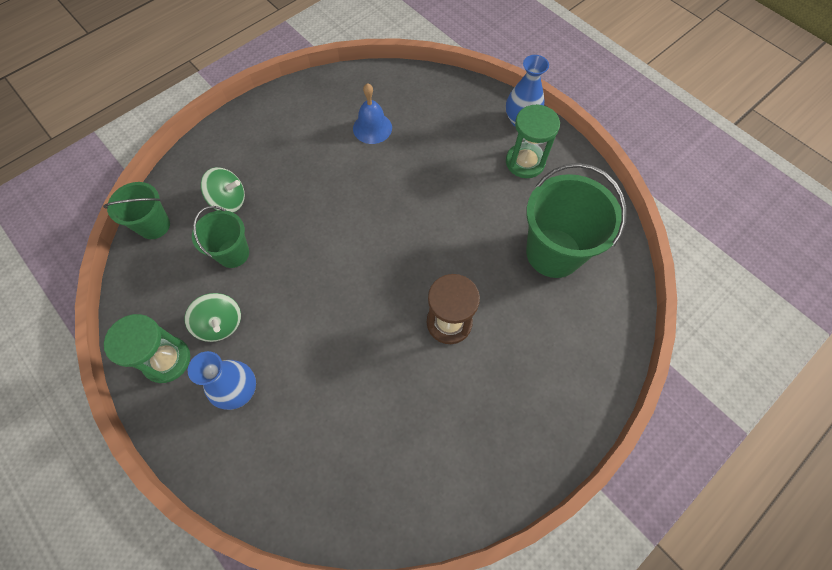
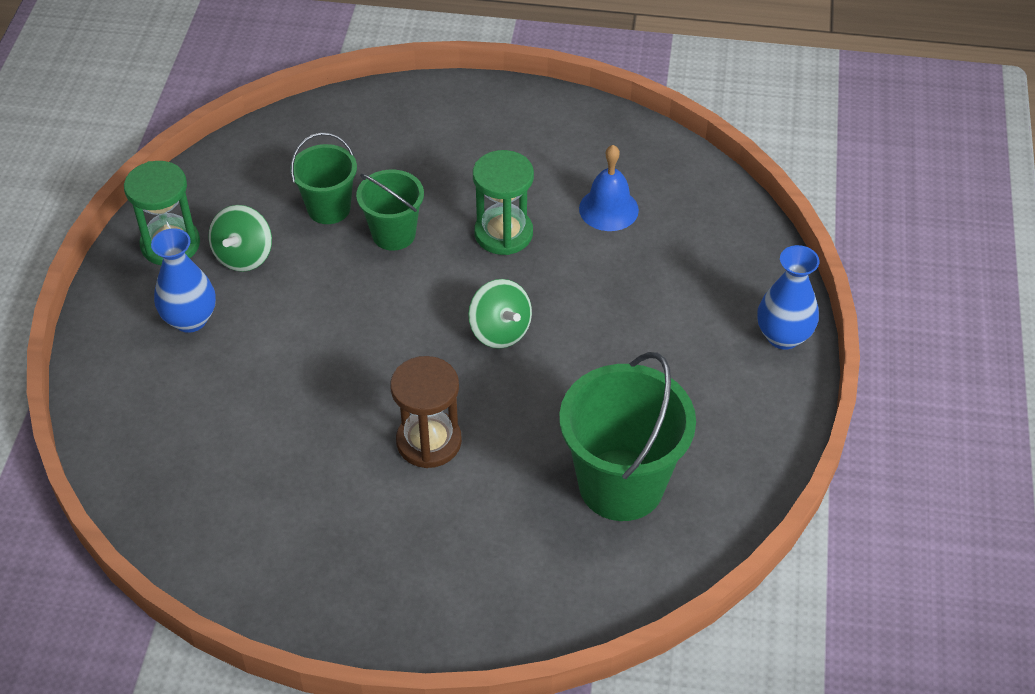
camera: 50 degrees right, 15 degrees down
green bucket [103,182,170,239] -> green bucket moved to [356,170,424,250]
green spinning top [200,167,245,212] -> green spinning top moved to [468,279,532,349]
green hourglass [506,104,560,178] -> green hourglass moved to [473,150,534,255]

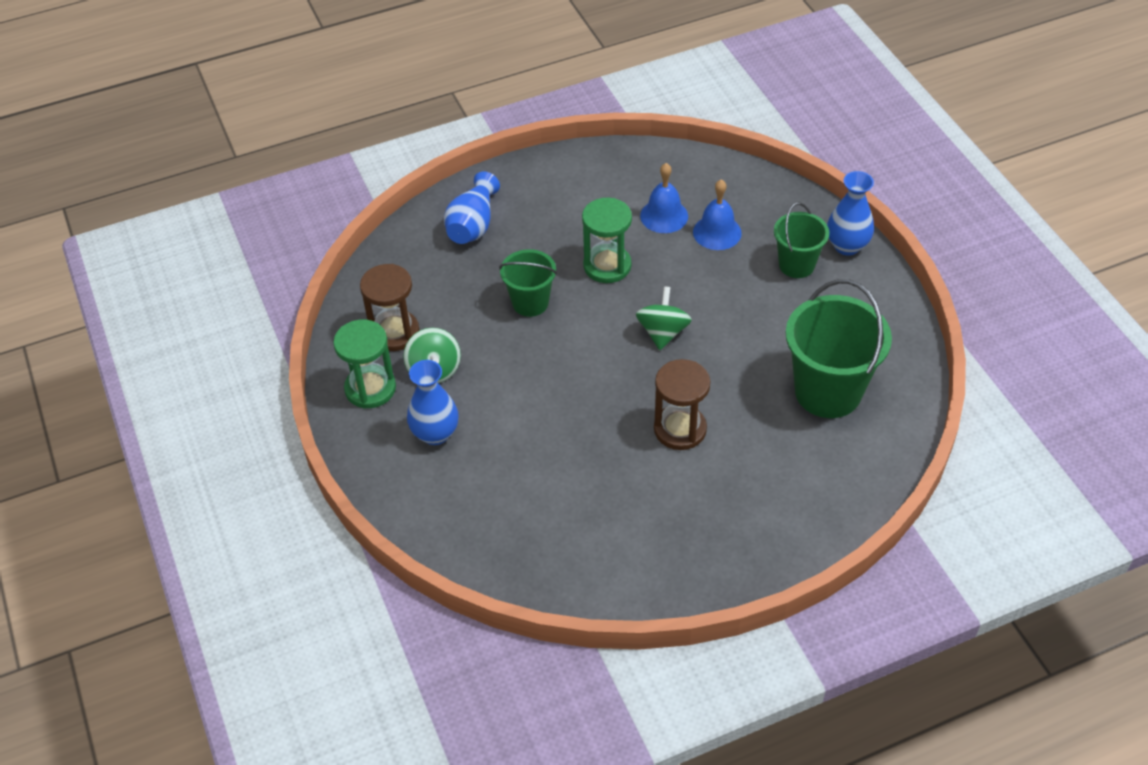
camera: 30 degrees left, 0 degrees up
green bucket [290,132,357,224] -> green bucket moved to [774,203,829,278]
green spinning top [468,279,532,349] -> green spinning top turned 105 degrees counterclockwise [636,286,692,350]
none -> brown hourglass [360,264,420,351]
none -> blue vase [444,172,500,244]
none -> blue bell [693,180,742,250]

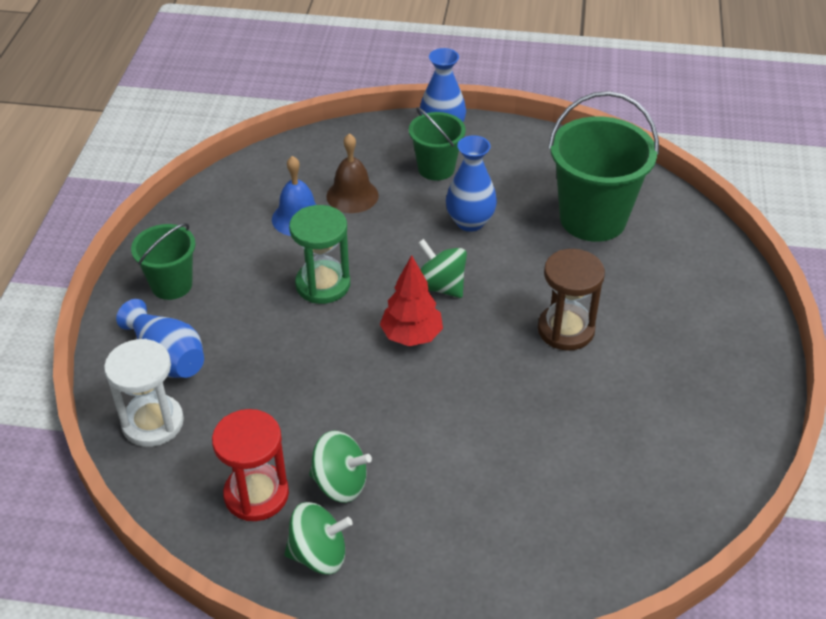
camera: 60 degrees left, 5 degrees down
green hourglass [333,320,396,409] -> green spinning top [284,502,353,574]
brown hourglass [360,264,420,351] -> red hourglass [212,409,289,521]
blue vase [407,360,459,445] -> blue vase moved to [446,136,497,232]
green bucket [499,249,557,317] -> green bucket moved to [131,223,196,300]
blue bell [693,180,742,250] -> brown bell [326,133,379,213]
none -> white hourglass [104,339,184,447]
none -> red tree [380,255,443,346]

